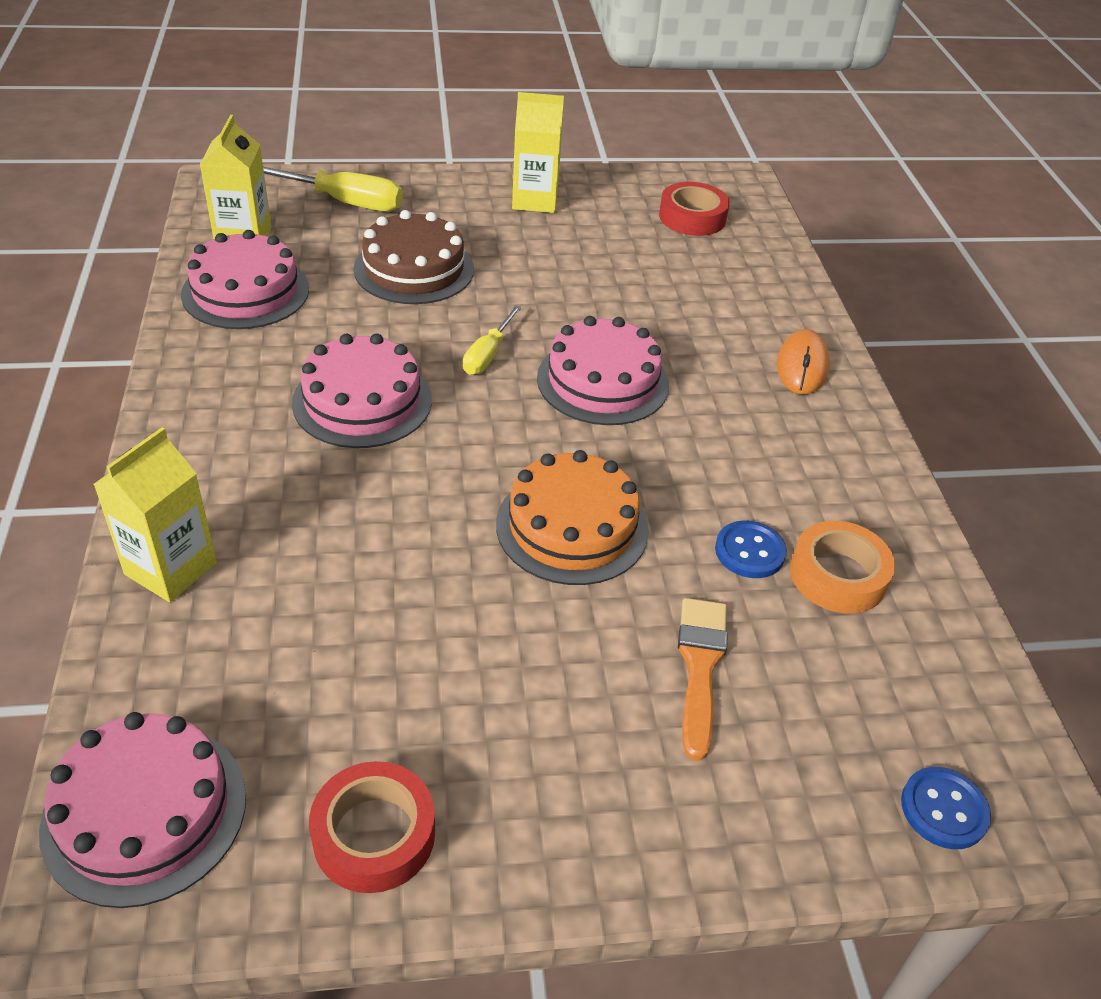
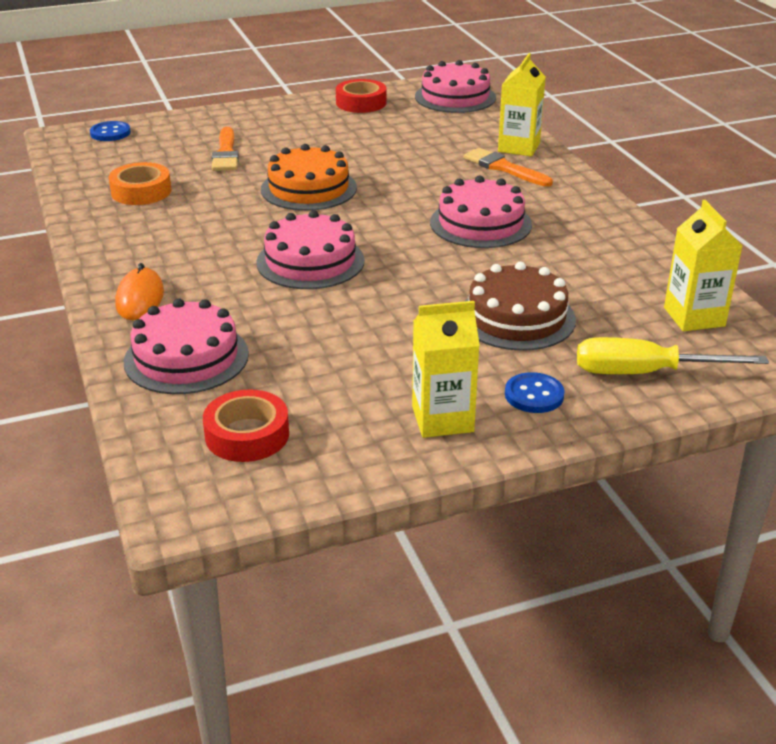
camera: 170 degrees right, 10 degrees down
pink cake [181,230,309,329] -> pink cake moved to [124,298,249,394]
yellow screwdriver [463,305,522,375] -> none
blue button [715,520,787,578] -> blue button moved to [505,372,565,413]
none -> orange brush [464,148,553,187]

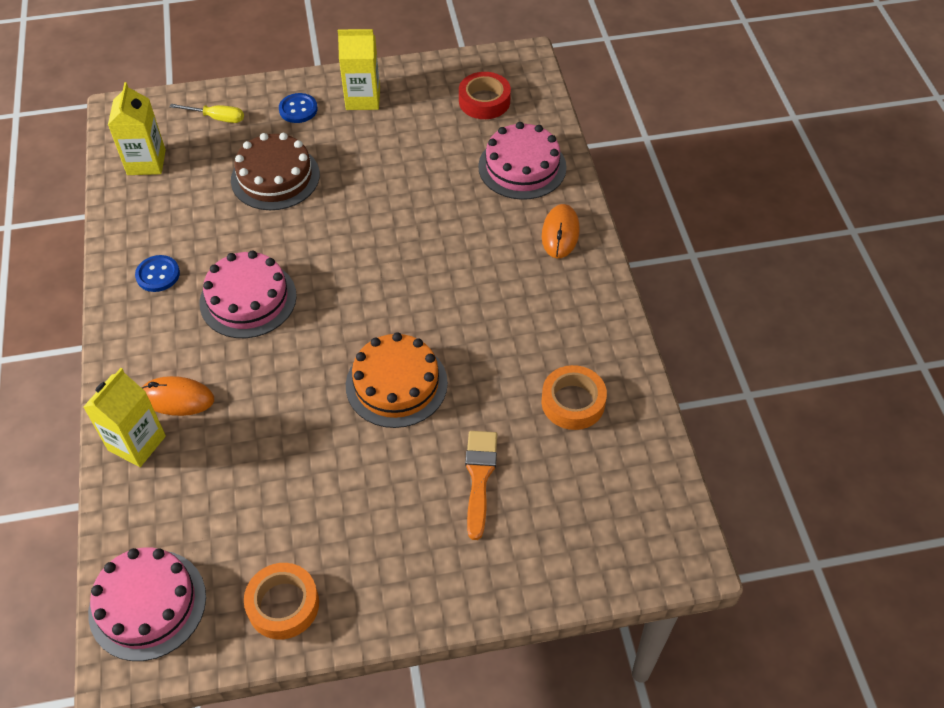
camera: 170 degrees left, 20 degrees up
blue button [90,121,131,141] -> blue button moved to [135,255,180,292]
pink cake [256,210,365,289] -> none
red tape [336,79,386,113] -> orange tape [244,563,319,640]
orange brush [464,148,553,187] -> orange mouse [142,376,214,416]
yellow screwdriver [577,337,769,374] -> yellow screwdriver [169,104,244,123], size x0.61

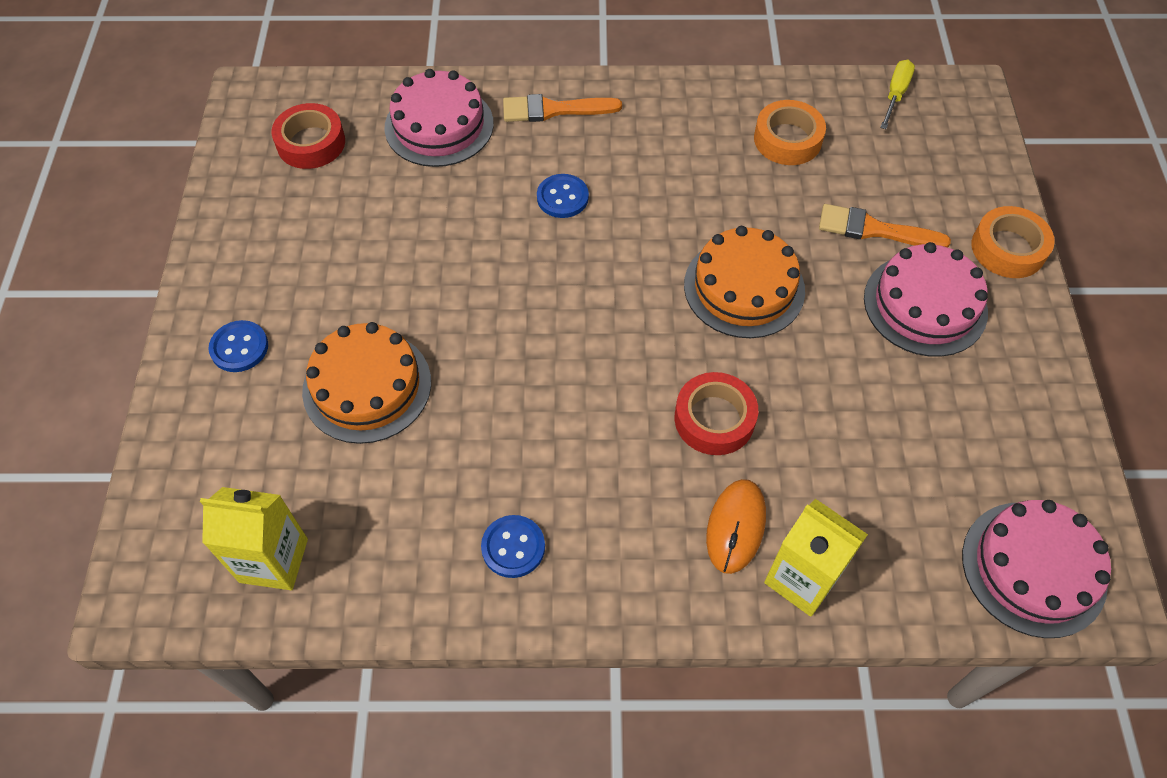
camera: 80 degrees left, 5 degrees up
yellow screwdriver [169,104,244,123] -> yellow screwdriver moved to [880,60,915,129]
pink cake [199,250,297,338] -> pink cake moved to [864,242,988,357]
brown cake [231,133,320,210] -> orange cake [302,322,431,444]
orange tape [244,563,319,640] -> orange tape moved to [971,206,1055,278]
yellow carton [338,29,380,110] -> none
orange mouse [542,204,580,258] -> orange brush [503,94,622,122]
none -> blue button [537,174,589,218]
none -> red tape [675,372,758,455]

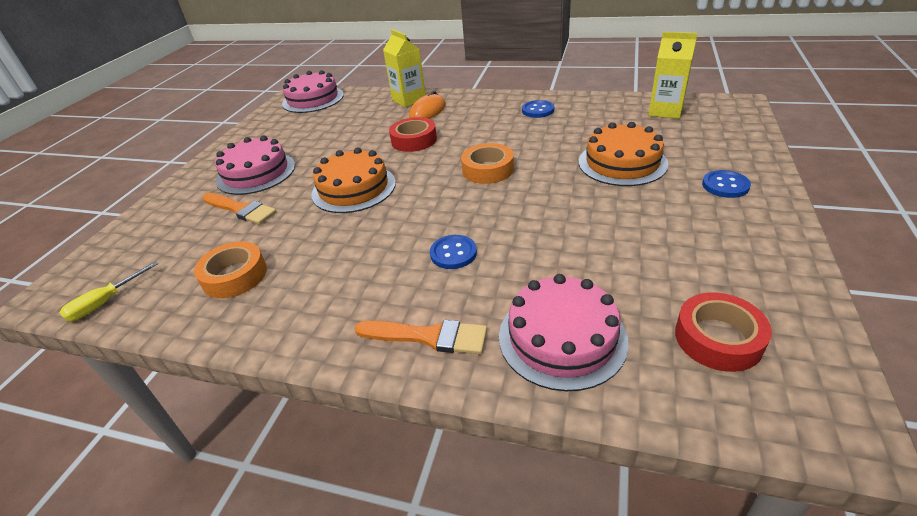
camera: 160 degrees left, 20 degrees down
orange tape [971,206,1055,278] -> orange tape moved to [461,143,514,184]

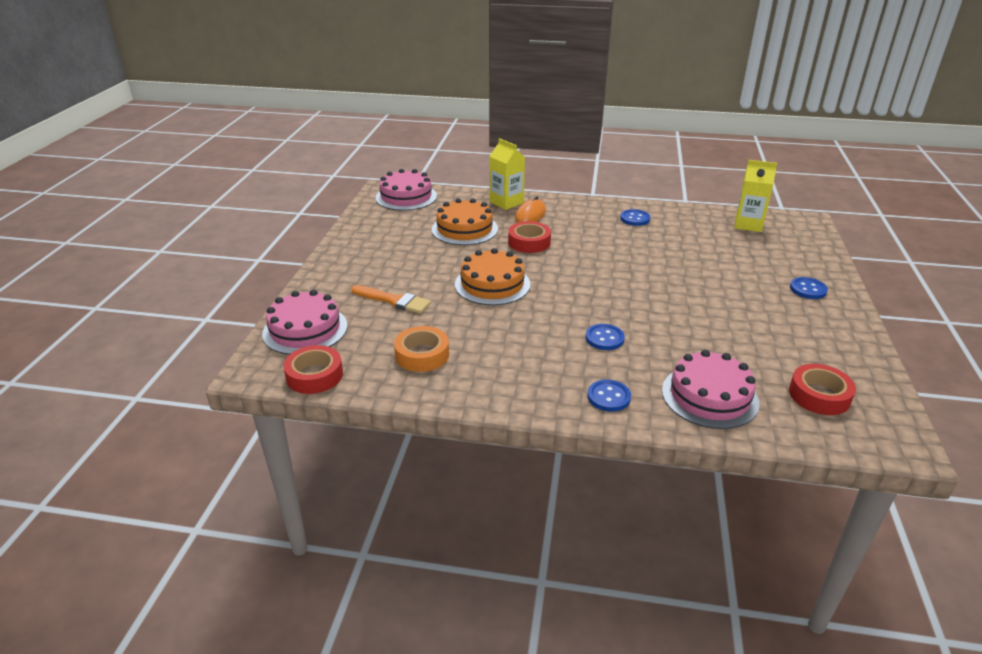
camera: 10 degrees left, 5 degrees down
yellow screwdriver [59,261,158,322] -> red tape [283,345,343,394]
pink cake [215,136,295,195] -> pink cake moved to [262,290,347,355]
orange brush [354,320,487,354] -> blue button [587,380,631,412]
orange tape [461,143,514,184] -> none
orange cake [579,122,668,186] -> orange cake moved to [432,198,498,245]

